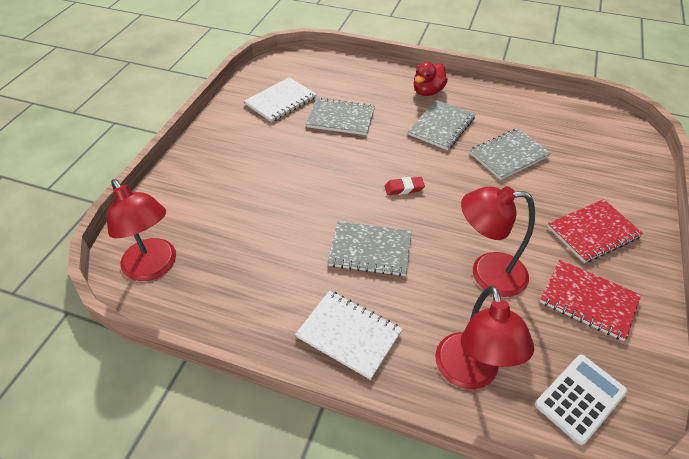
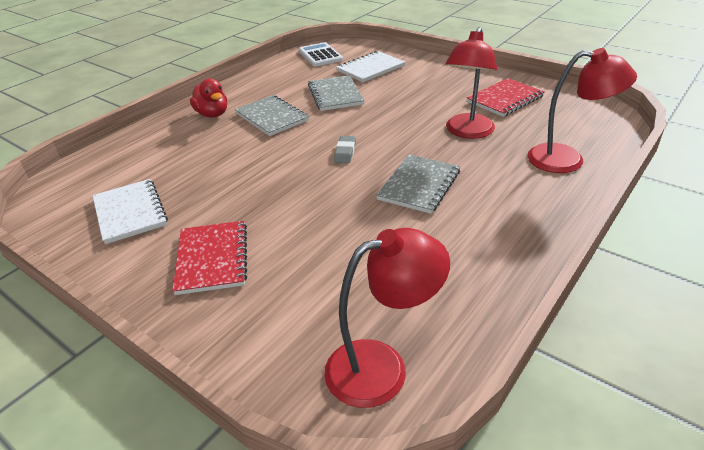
camera: 70 degrees left, 10 degrees down
white notebook [295,290,402,380] -> white notebook moved to [336,51,405,82]
grey notebook [306,98,375,135] -> none
red eraser [385,177,425,195] -> grey eraser [334,136,356,163]
white calculator [535,355,627,445] -> white calculator moved to [299,42,343,67]
red notebook [547,199,643,263] -> red notebook moved to [172,221,247,295]

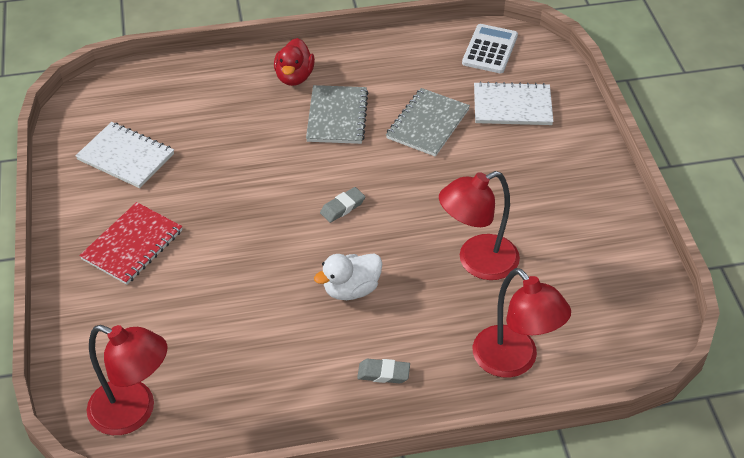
camera: 40 degrees right, 10 degrees up
white notebook [92,179,168,244] -> white notebook turned 75 degrees counterclockwise [75,122,174,188]
grey notebook [376,155,460,214] -> white duck [314,254,382,300]
red notebook [467,78,545,117] -> none
none -> grey eraser [357,359,410,383]

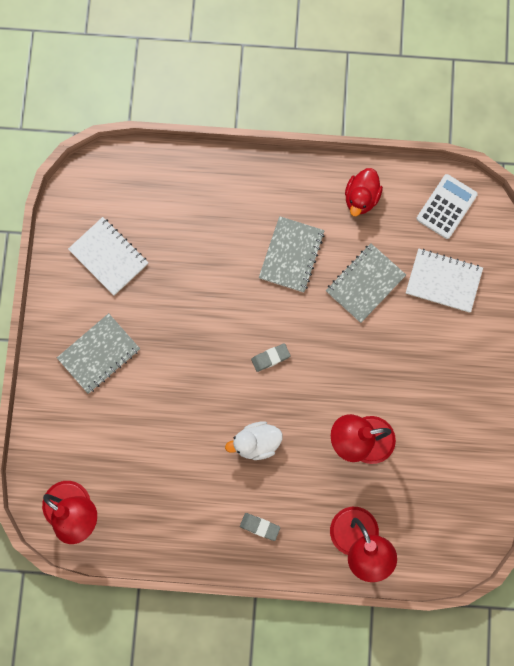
camera: 15 degrees right, 30 degrees up
red notebook [79,202,183,285] -> grey notebook [57,313,140,394]
red duck [274,38,315,86] -> red duck moved to [345,168,383,216]

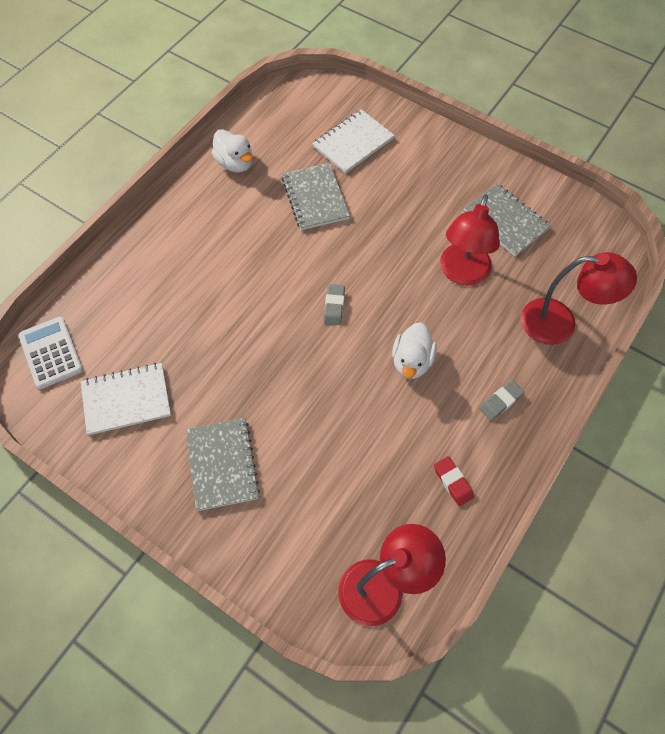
camera: 60 degrees left, 15 degrees down
grey notebook [259,216,325,293] -> grey notebook moved to [462,184,551,256]
red duck [345,168,383,216] -> white duck [212,129,253,173]
white calculator [417,174,478,239] -> white calculator moved to [18,317,83,389]
none -> red eraser [434,456,474,506]

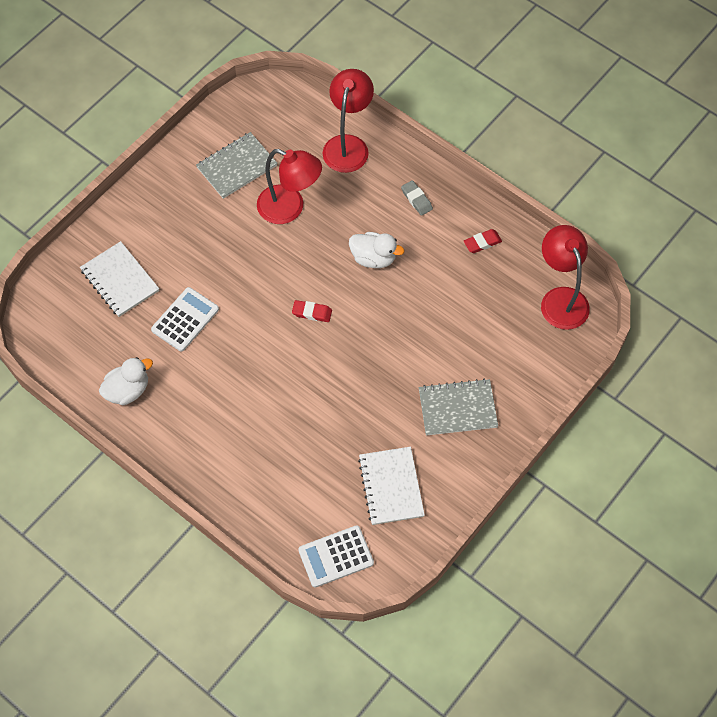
camera: 85 degrees left, 0 degrees up
grey notebook [282,163,350,230] -> white calculator [151,287,219,351]
grey eraser [324,284,345,325] -> red eraser [292,300,332,322]

